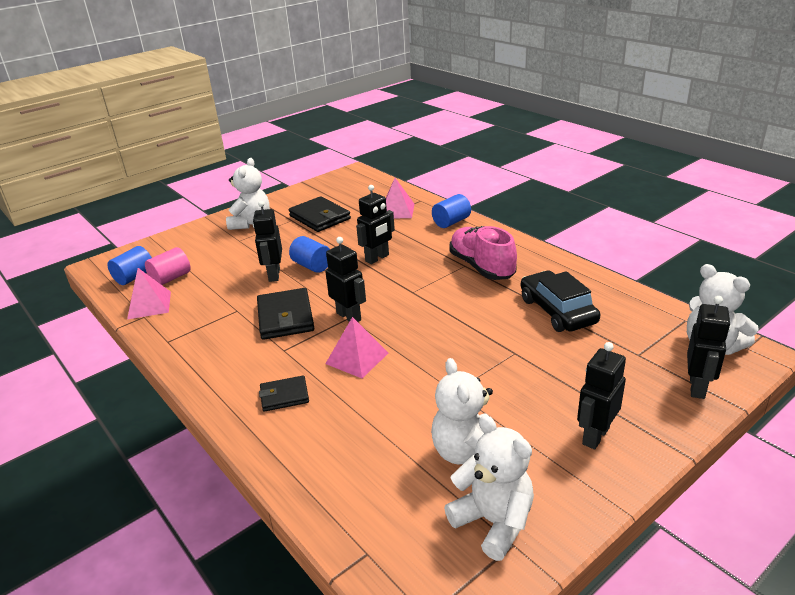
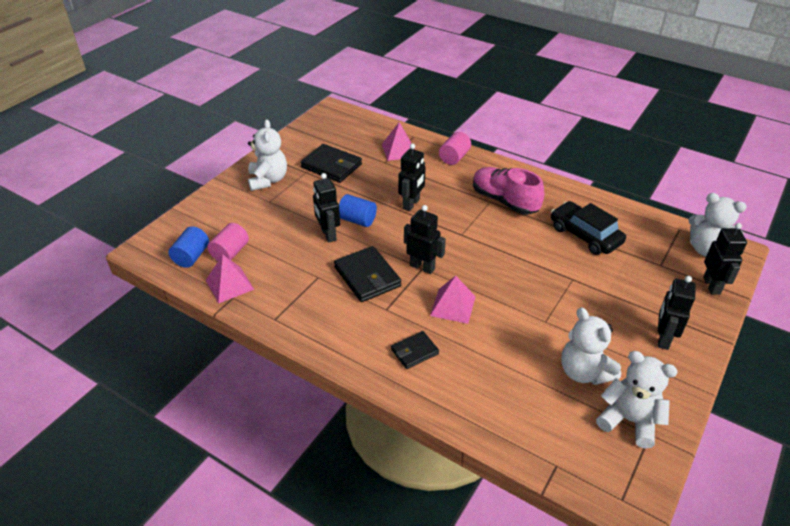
camera: 20 degrees left, 10 degrees up
blue cylinder [432,194,471,228] -> pink cylinder [439,132,471,165]

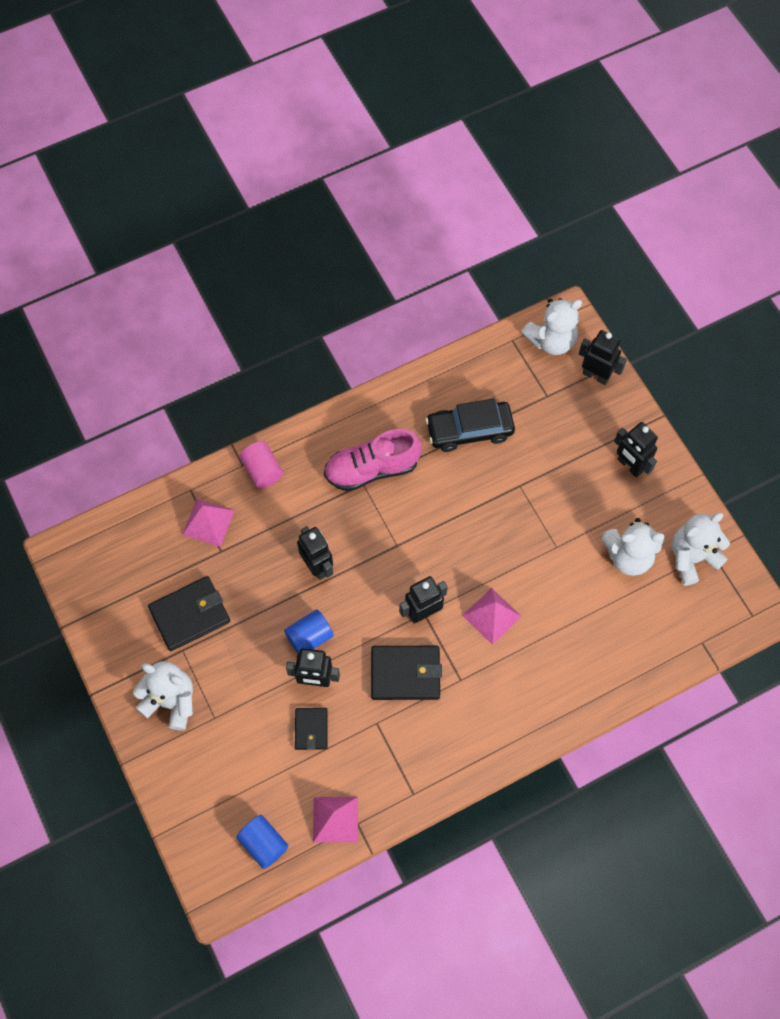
camera: 60 degrees left, 25 degrees up
pink cylinder [207,223,249,261] -> none
black wallet [391,331,439,369] -> black wallet moved to [295,708,328,750]

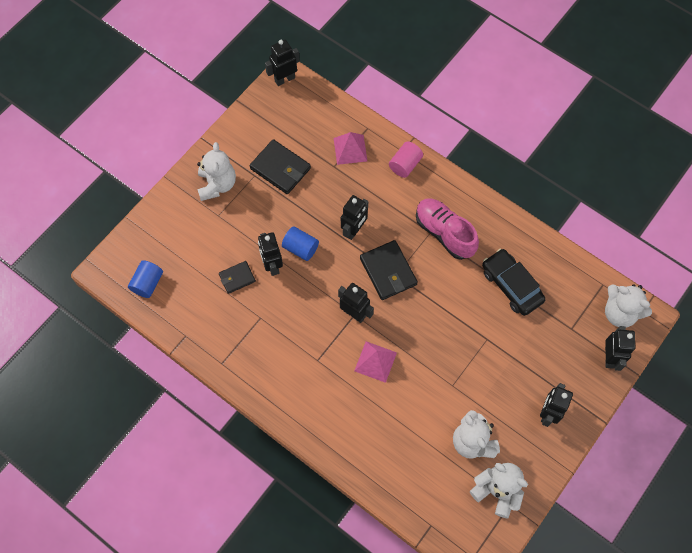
camera: 65 degrees right, 0 degrees up
pink pyramid [313,797,358,843] -> none
black wallet [371,646,442,700] -> black wallet moved to [360,240,418,300]
none -> black robot [265,40,300,86]

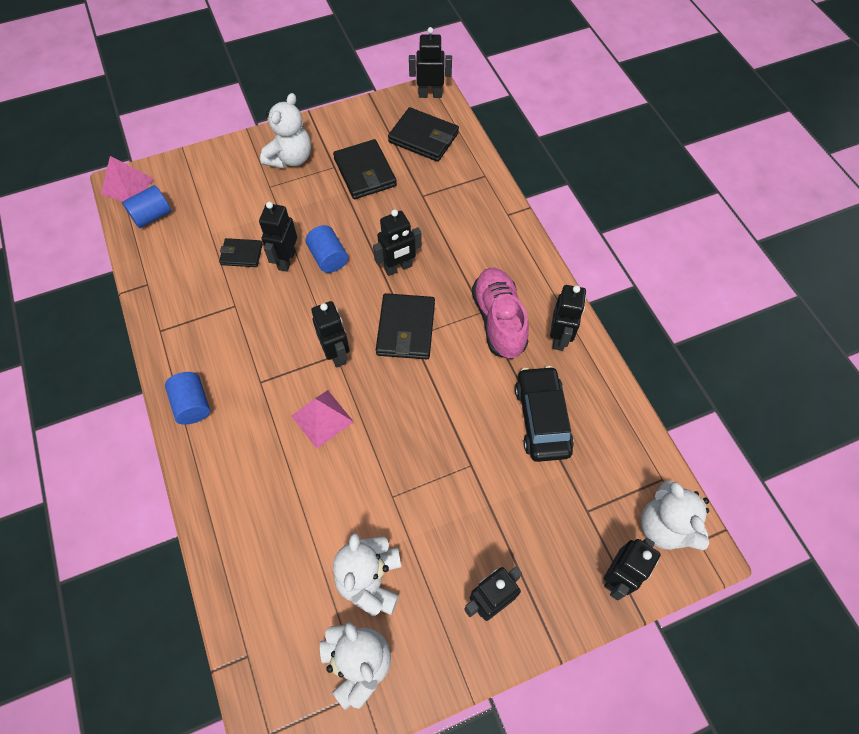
camera: 30 degrees right, 5 degrees down
pink pyramid [334,132,367,165] -> pink pyramid moved to [101,156,154,202]
pink cylinder [389,141,423,178] -> none
none -> blue cylinder [165,372,210,425]
none -> black wallet [388,107,459,162]
none -> black robot [550,285,586,351]

